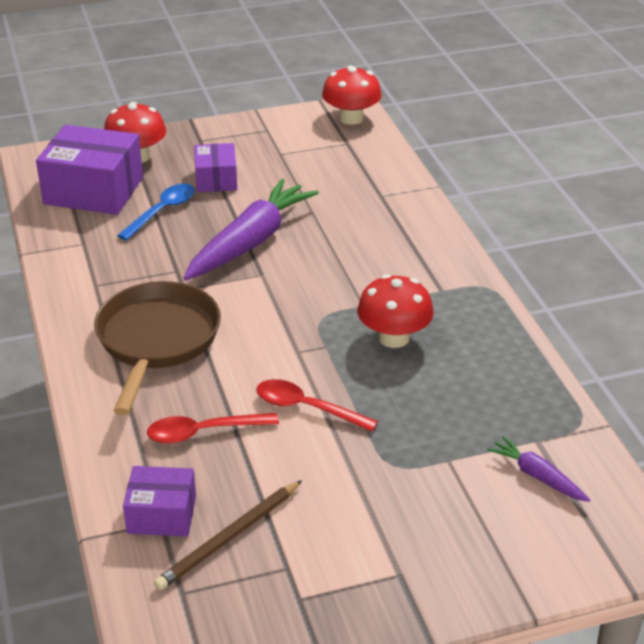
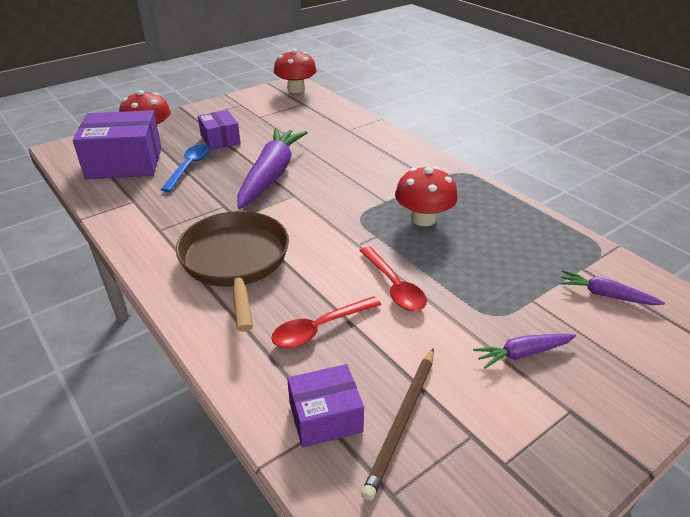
camera: 20 degrees left, 0 degrees up
red spoon [256,379,378,432] -> red spoon turned 120 degrees counterclockwise [360,247,427,311]
none -> purple carrot [473,334,576,369]

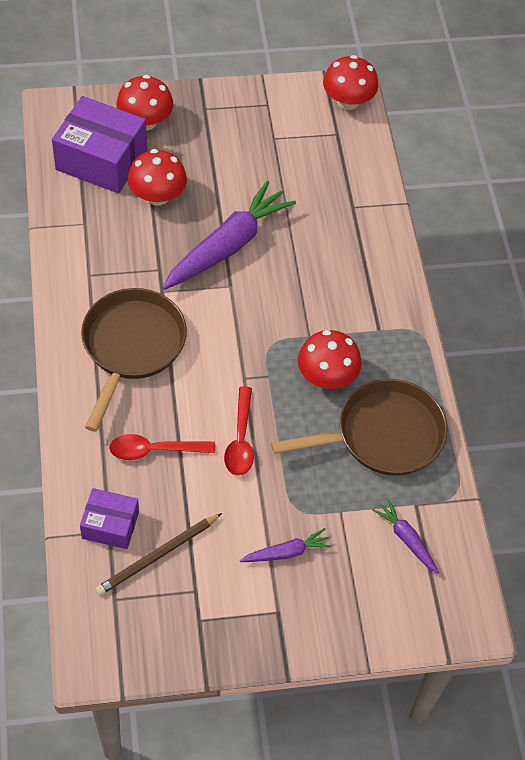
camera: 25 degrees right, 20 degrees up
blue spoon [161,144,210,192] -> red mushroom [128,149,187,206]
purple box [198,110,241,150] -> none
purple carrot [473,334,576,369] -> purple carrot turned 150 degrees clockwise [240,528,332,562]
none -> brown pan [271,379,448,476]

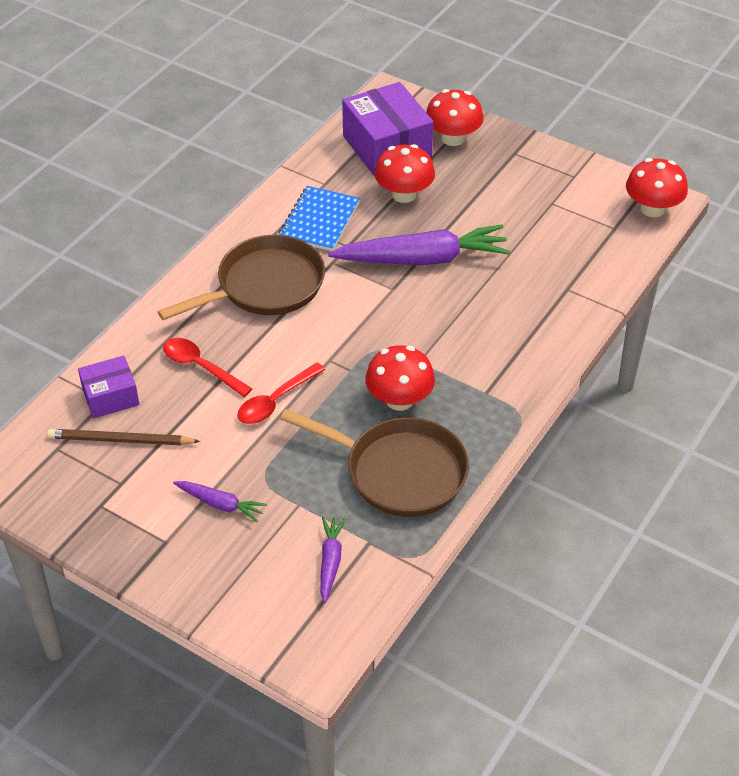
camera: 45 degrees right, 10 degrees down
purple box [80,488,139,549] -> purple box turned 75 degrees counterclockwise [78,356,139,418]
none -> blue notebook [279,186,360,251]

